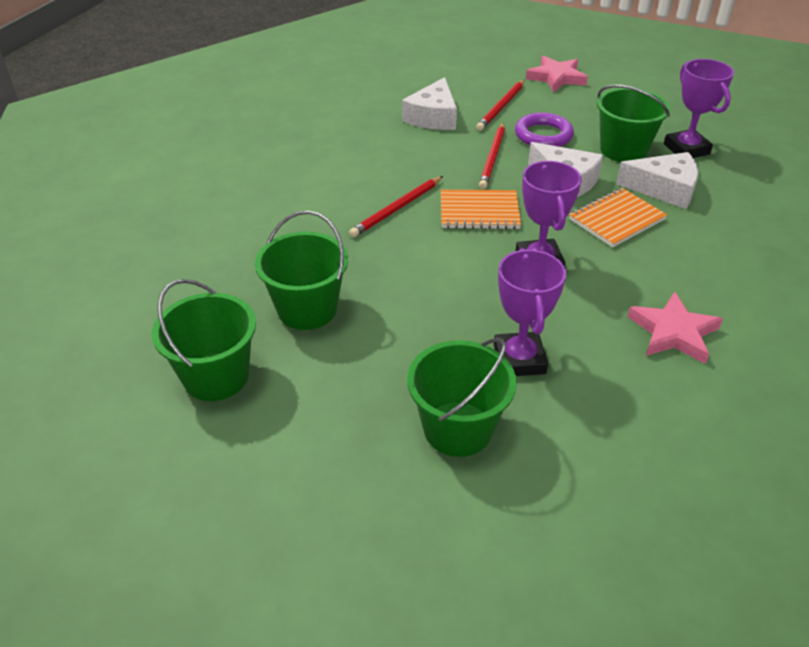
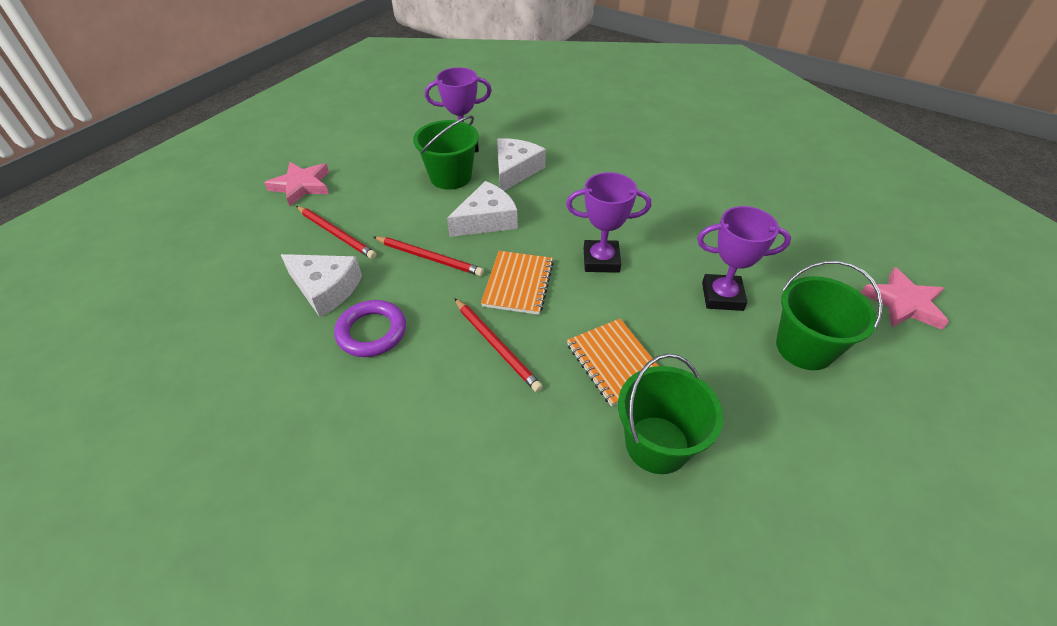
camera: 80 degrees left, 5 degrees up
green bucket [152,279,256,401] -> none
purple ring [515,112,574,147] -> purple ring moved to [334,300,406,357]
orange notebook [569,188,667,247] -> orange notebook moved to [567,319,659,406]
pink star [627,292,723,364] -> pink star moved to [861,267,949,330]

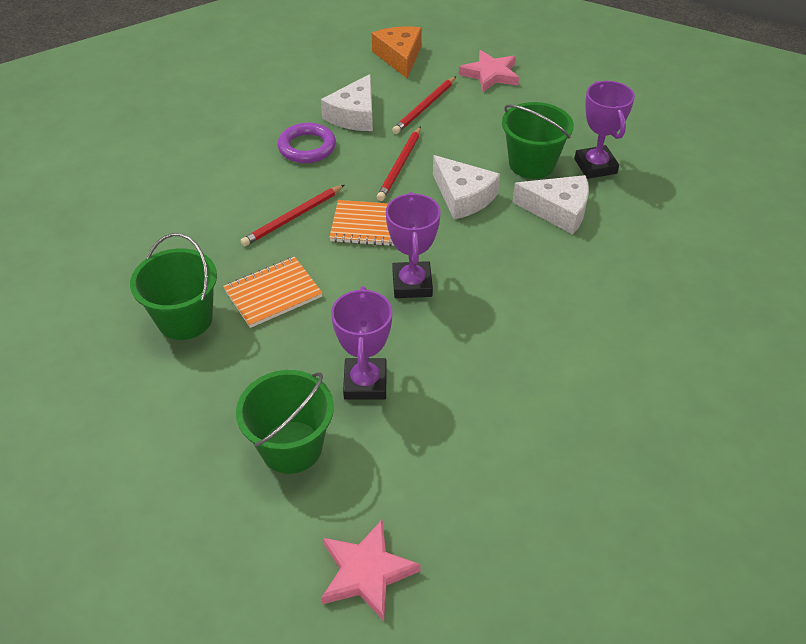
camera: 85 degrees right, 0 degrees up
none -> orange cheese [372,26,422,78]

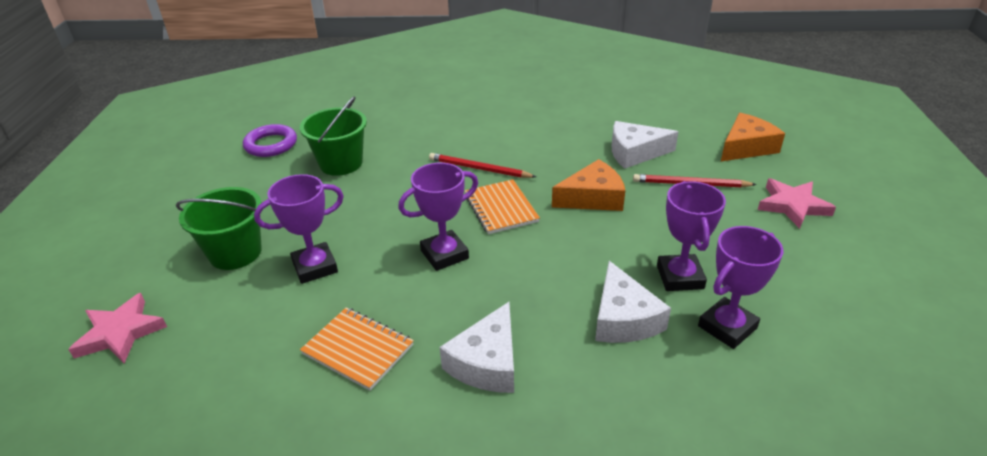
camera: 65 degrees right, 10 degrees down
orange notebook [223,257,323,328] -> orange notebook moved to [300,308,414,391]
purple ring [277,123,336,163] -> purple ring moved to [243,124,297,157]
red pencil [377,126,421,201] -> orange cheese [552,159,625,211]
white cheese [433,155,500,220] -> white cheese moved to [439,302,514,393]
green bucket [502,102,574,179] -> purple trophy [657,181,726,291]

